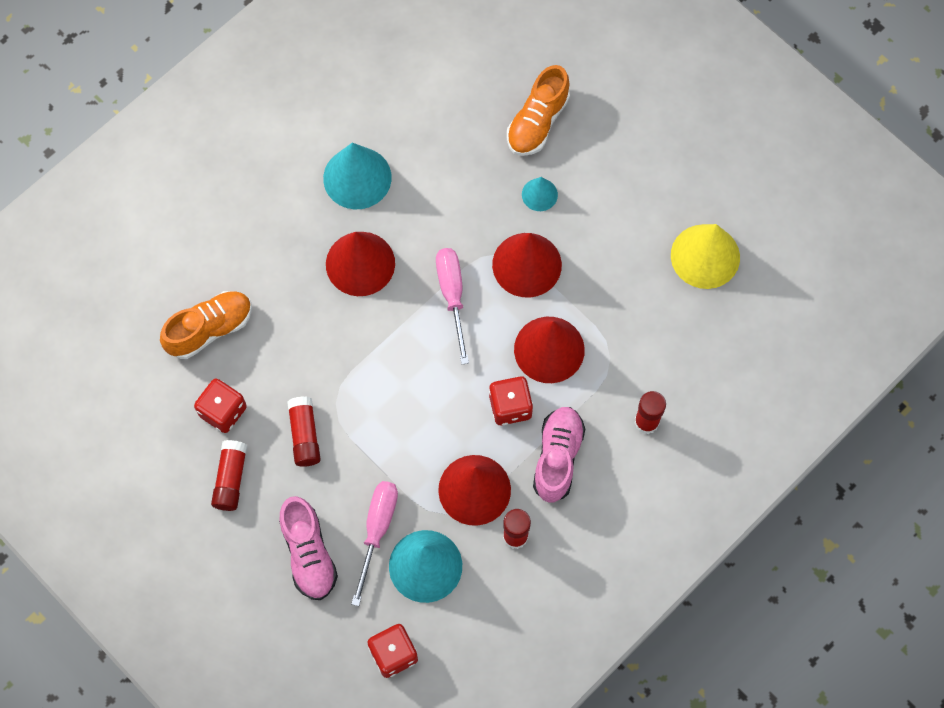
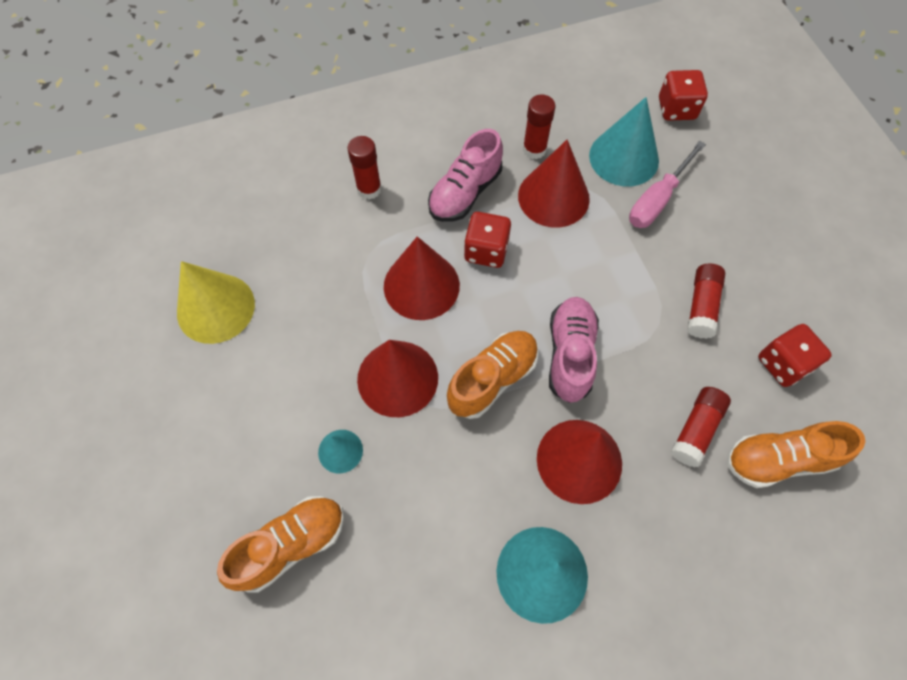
camera: 155 degrees left, 5 degrees down
red glue stick [211,440,247,511] -> red glue stick moved to [671,387,731,467]
pink shoe [279,496,338,600] -> pink shoe moved to [549,297,599,403]
pink screwdriver [436,248,469,365] -> orange shoe [447,331,538,419]

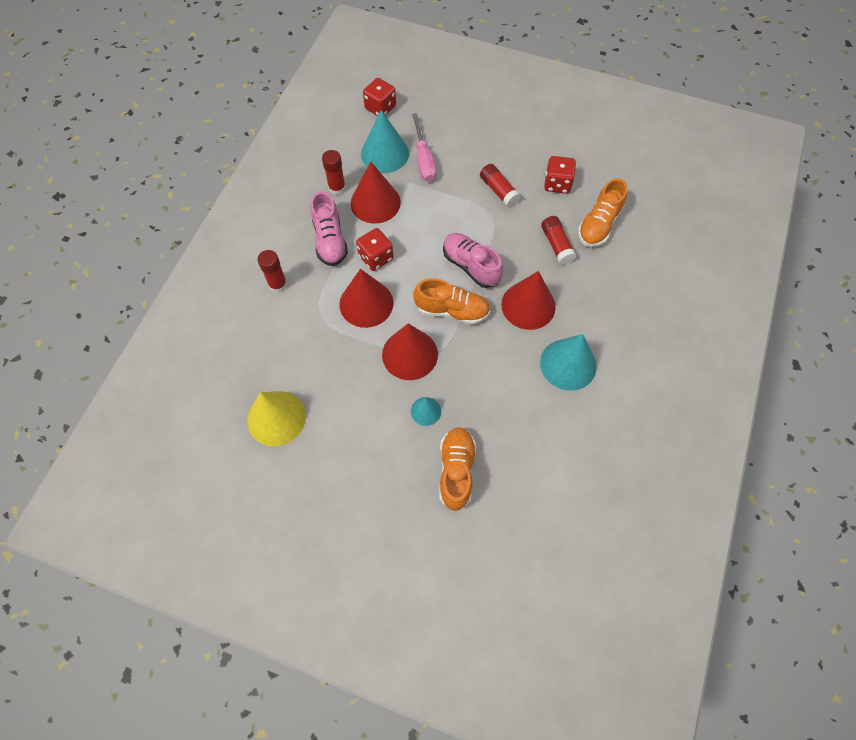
camera: 50 degrees left, 0 degrees up
orange shoe [447,331,538,419] -> orange shoe turned 105 degrees clockwise [413,278,490,325]

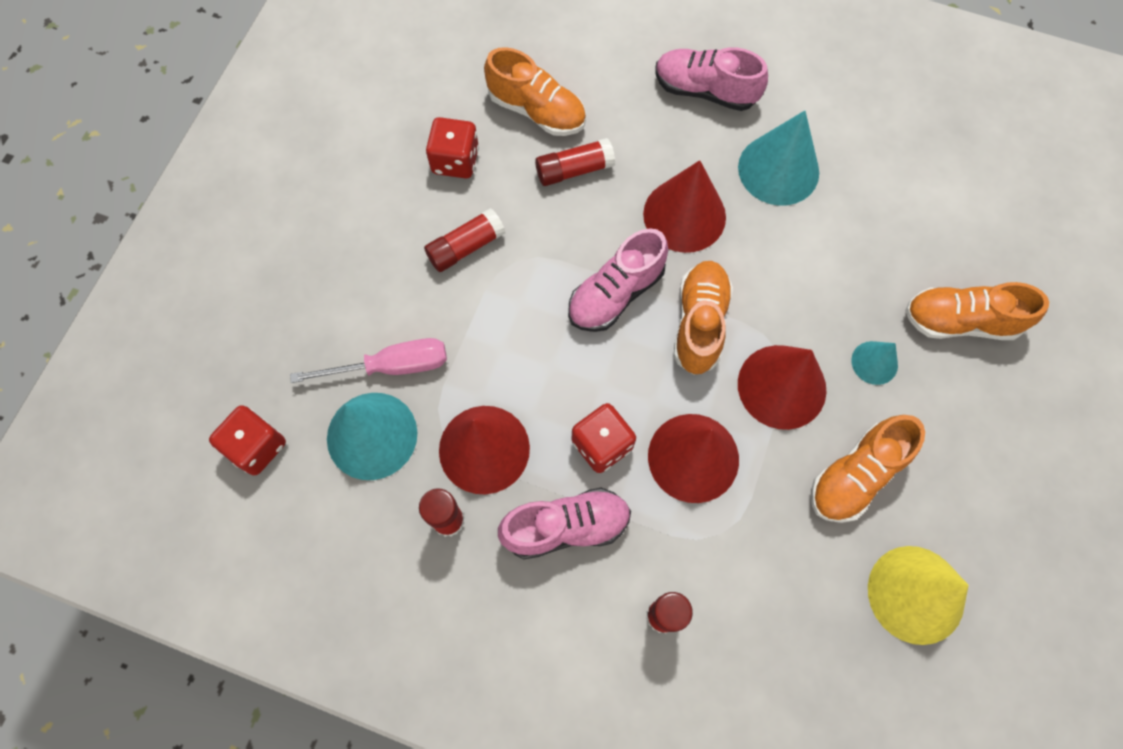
camera: 90 degrees left, 5 degrees up
none -> pink shoe [656,47,768,111]
none -> orange shoe [811,415,925,523]

